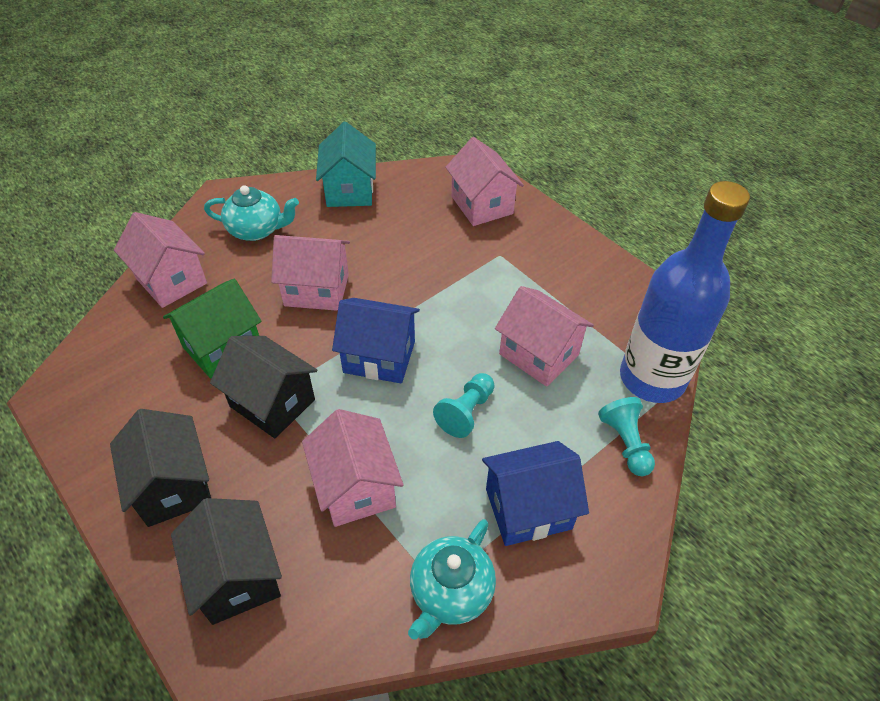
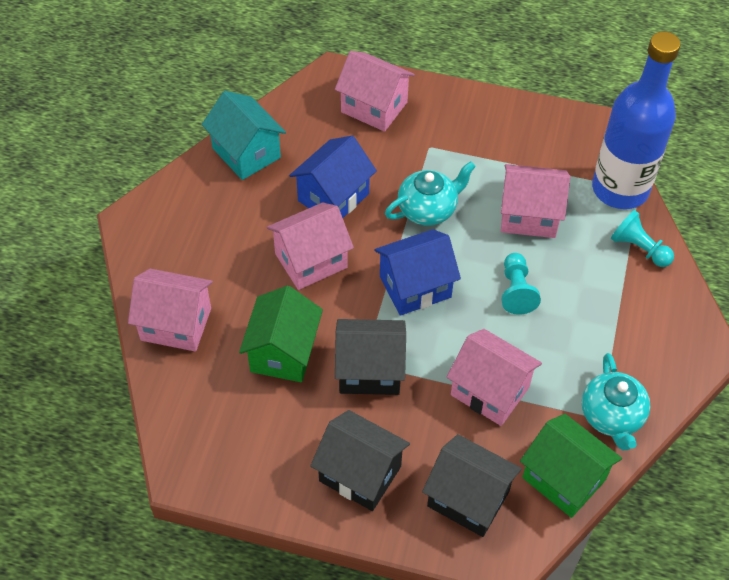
camera: 35 degrees left, 5 degrees up
turquoise teapot [204,185,299,241] -> turquoise teapot moved to [385,161,476,226]
blue house [482,441,589,546] -> blue house moved to [289,136,377,218]
none -> green house [520,414,622,518]

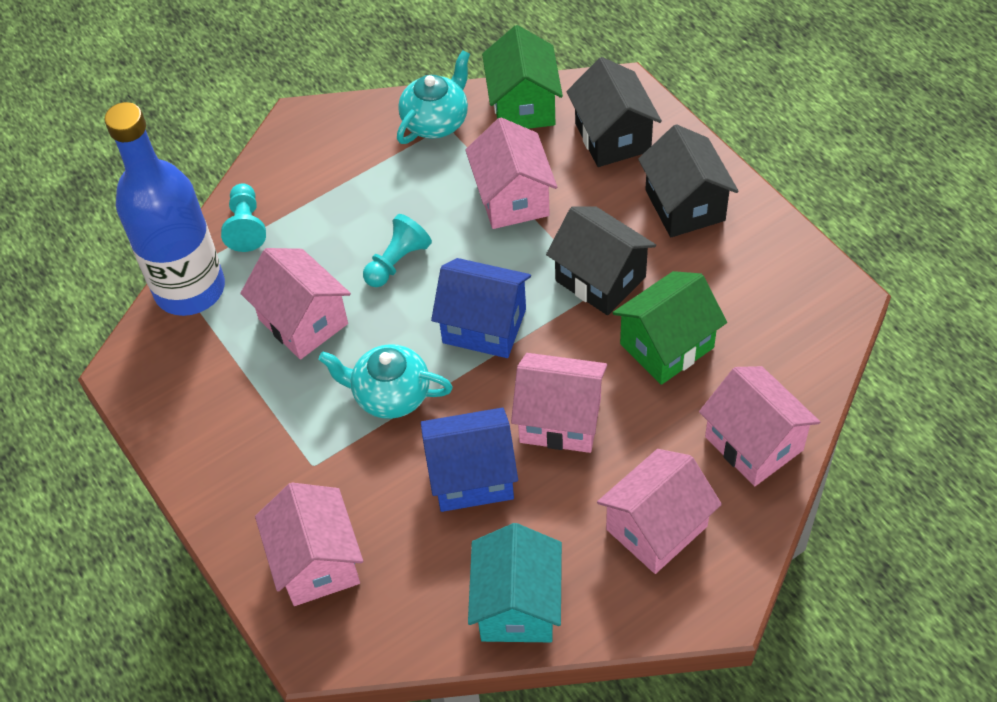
camera: 135 degrees left, 0 degrees up
none -> pink house [597,449,722,574]

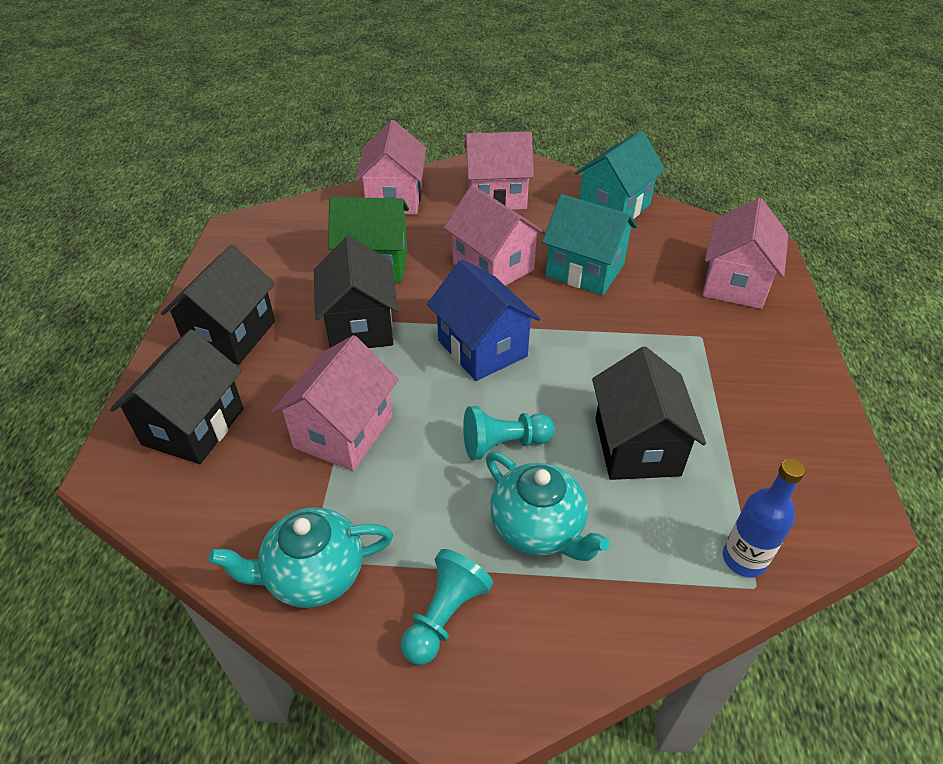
camera: 145 degrees left, 10 degrees down
blue bottle [104,102,225,316] -> blue bottle [723,459,805,577], size x0.45
turquoise pawn [221,183,266,252] -> turquoise pawn moved to [401,549,493,665]
pink house [240,248,351,360] -> black house [592,346,706,480]
turquoise teapot [319,344,453,419] -> turquoise teapot moved to [486,451,610,561]
blue house [421,408,518,512] -> turquoise house [542,194,637,296]
green house [482,25,563,129] -> none

